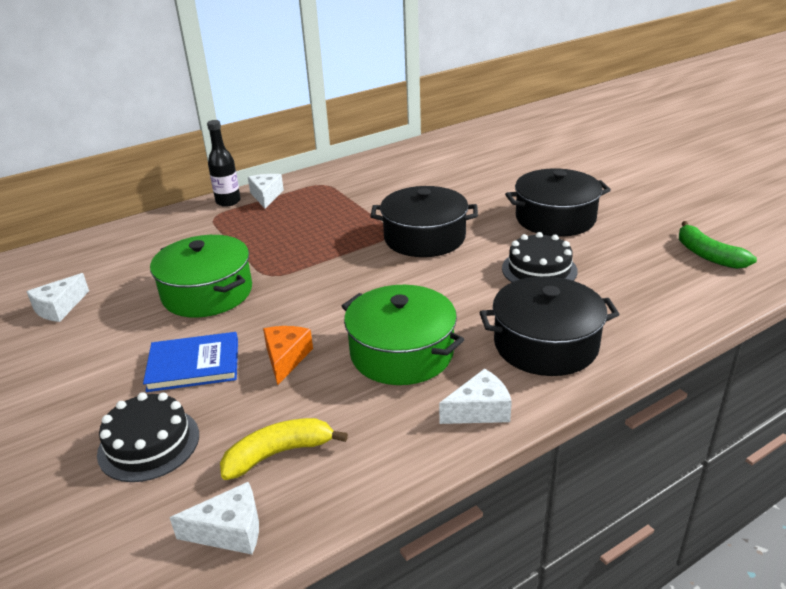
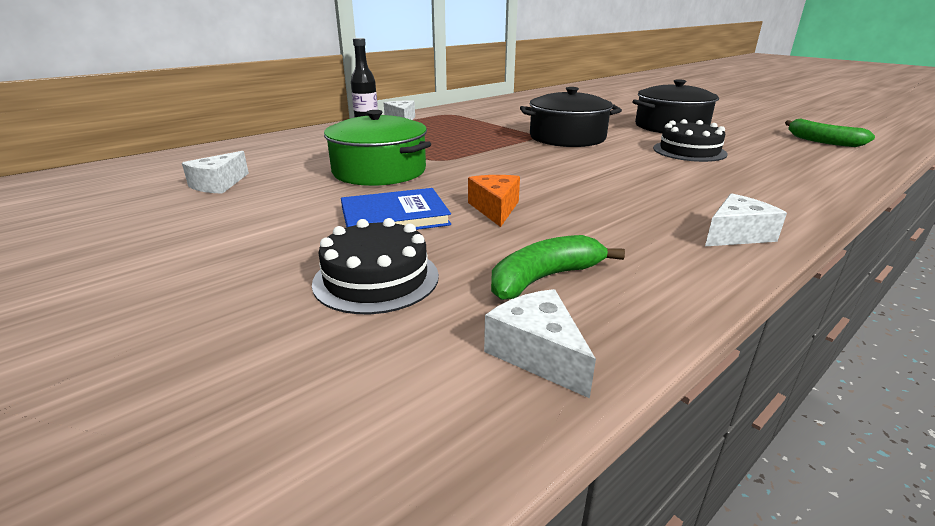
camera: 10 degrees left, 5 degrees down
white cheese [170,482,259,554] -> white cheese turned 105 degrees counterclockwise [484,289,596,398]
yellow banana [220,418,348,480] -> green banana [491,235,625,300]
green pot [342,285,464,385] -> none
black pot [479,276,620,376] -> none

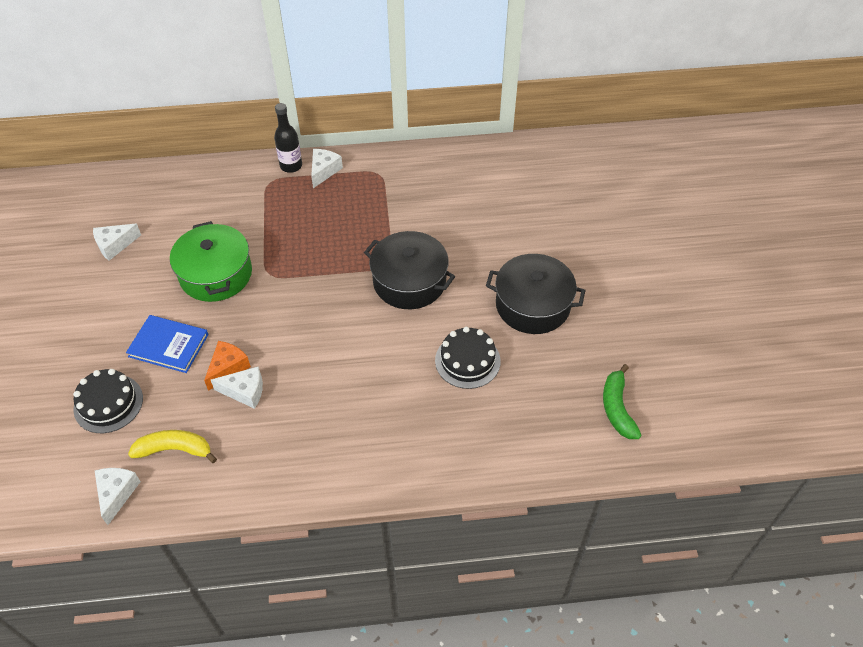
camera: 35 degrees right, 25 degrees up
green banana [491,235,625,300] -> yellow banana [128,430,217,463]
white cheese [705,193,787,246] -> white cheese moved to [211,366,263,409]

